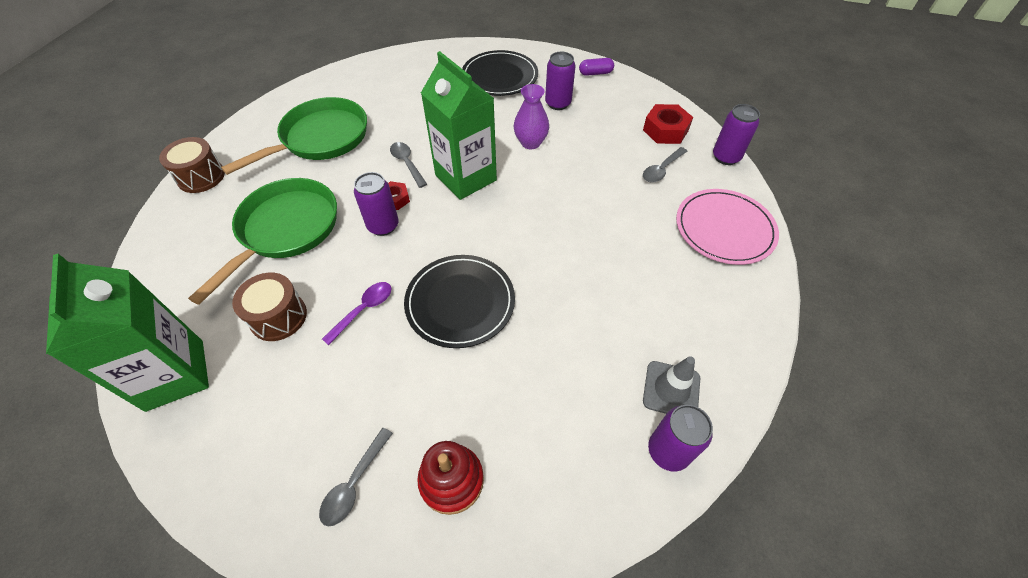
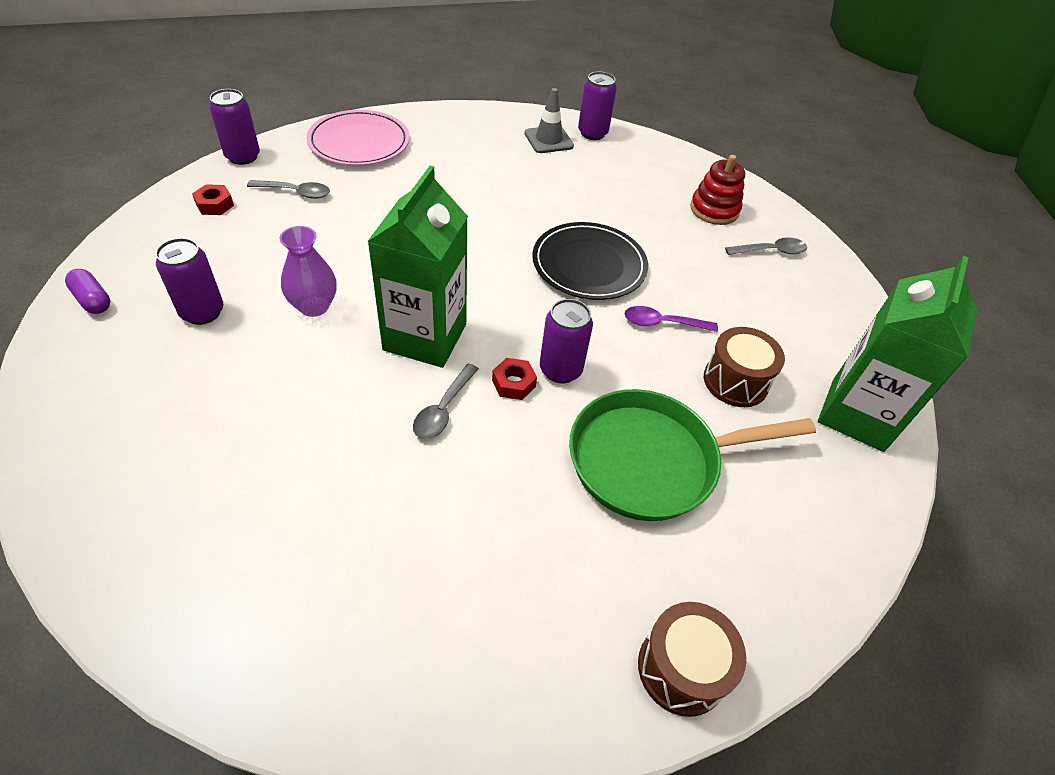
camera: 130 degrees left, 5 degrees down
green pan [221,97,367,175] -> none
black plate [462,50,538,96] -> none
red nut [643,104,693,144] -> red nut [192,184,234,215], size x0.60

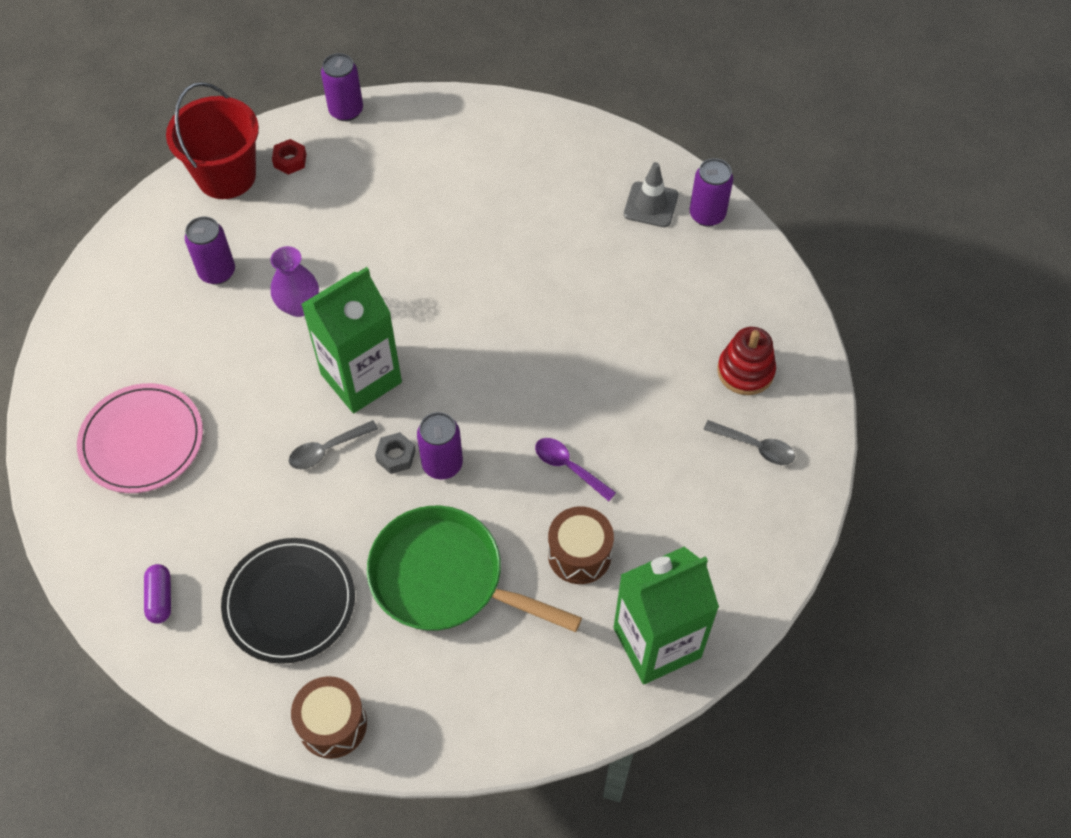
camera: 40 degrees right, 10 degrees up
purple capsule [65,269,110,314] -> purple capsule moved to [144,564,171,624]
grey spoon [247,180,330,199] -> none
pink plate [306,110,410,166] -> pink plate moved to [77,383,203,493]
red nut [492,358,537,400] -> grey nut [375,432,416,474]
black plate [532,222,648,300] -> black plate moved to [221,538,355,664]
none -> red bucket [166,82,259,199]

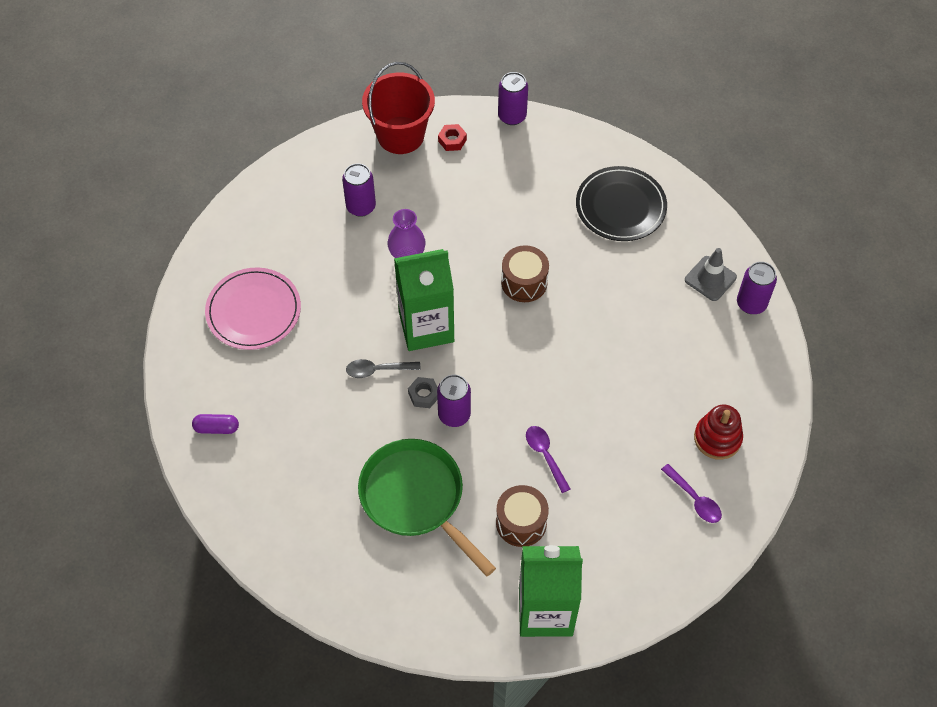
camera: 25 degrees right, 0 degrees up
purple capsule [144,564,171,624] -> purple capsule turned 75 degrees clockwise [192,414,239,434]
black plate [221,538,355,664] -> black plate moved to [576,166,667,241]
brown drum [291,676,367,759] -> brown drum moved to [501,245,549,302]
grey spoon [704,420,795,465] -> purple spoon [661,464,722,523]

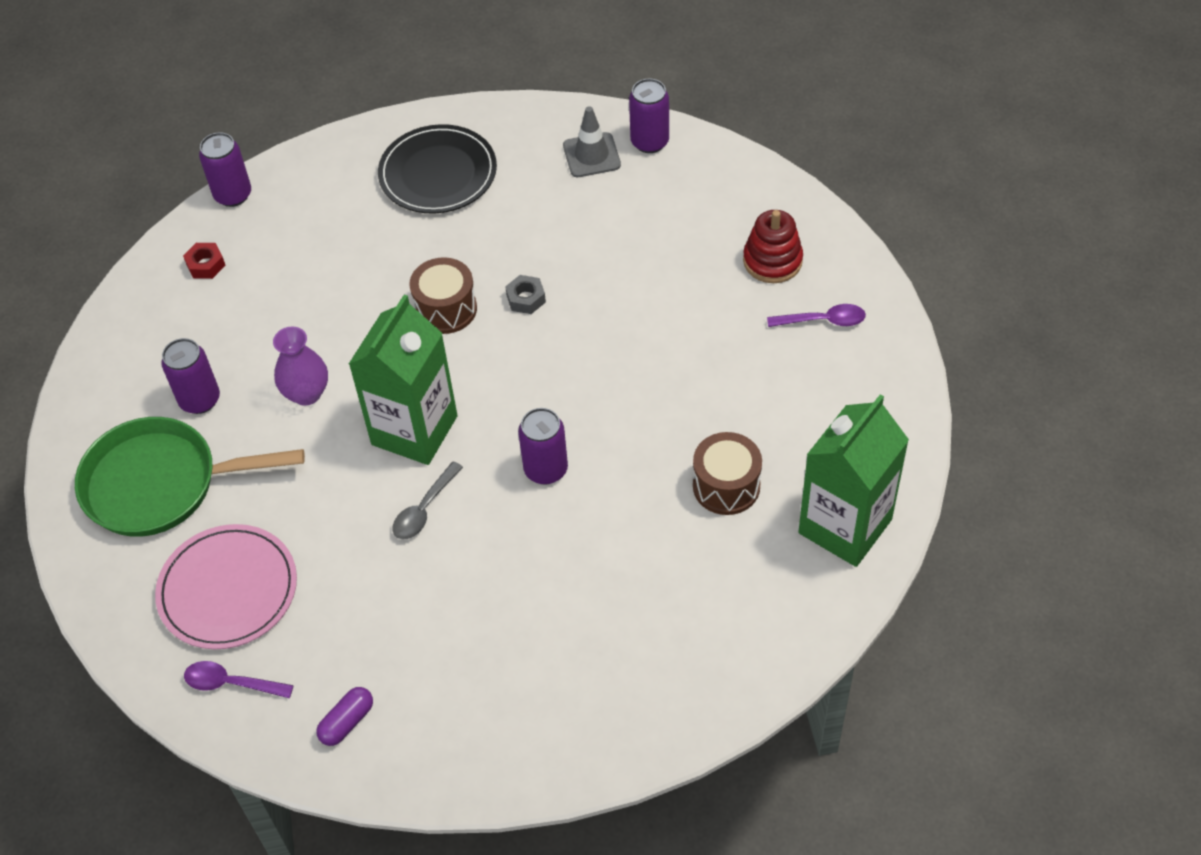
camera: 50 degrees left, 5 degrees down
green pan [358,439,496,576] -> green pan moved to [75,417,305,537]
red bucket [362,62,435,154] -> none
grey nut [408,377,438,408] -> grey nut moved to [505,275,546,314]
purple spoon [526,426,570,493] -> purple spoon moved to [184,661,294,698]

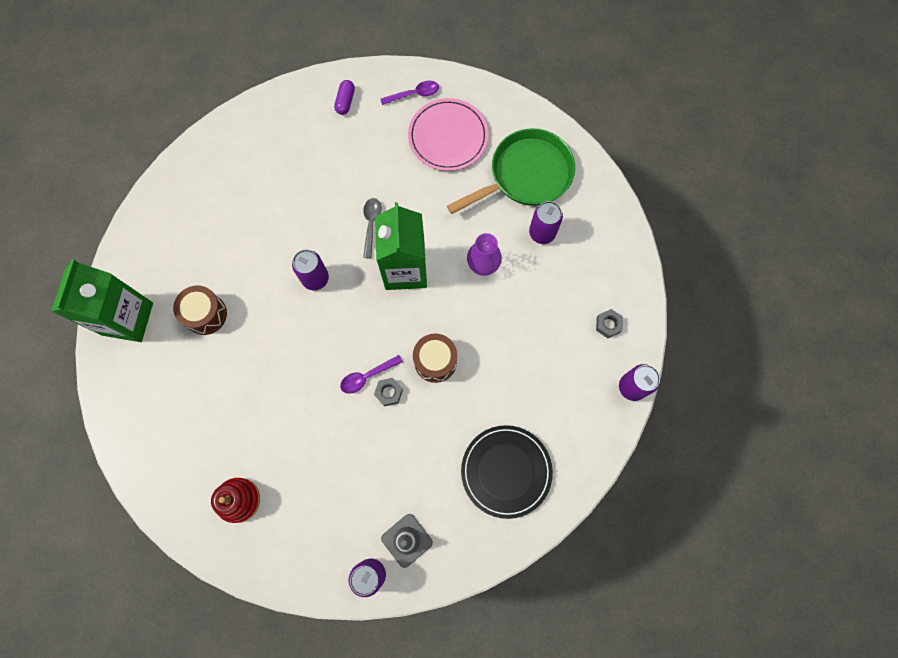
camera: 150 degrees right, 20 degrees up
red nut [183,243,226,279] -> grey nut [596,309,623,338]
purple spoon [767,304,866,327] -> purple spoon moved to [340,355,403,394]

